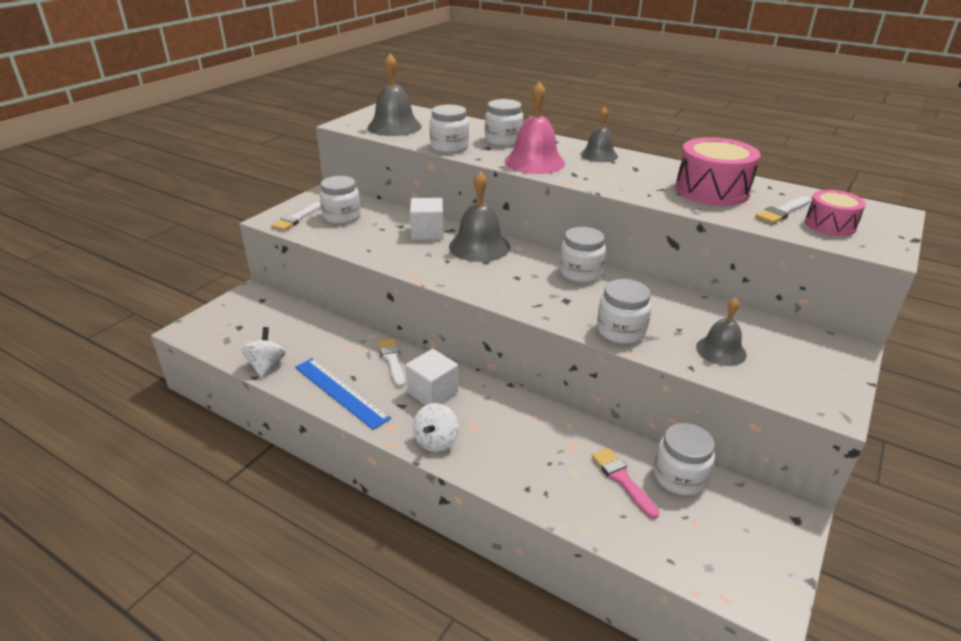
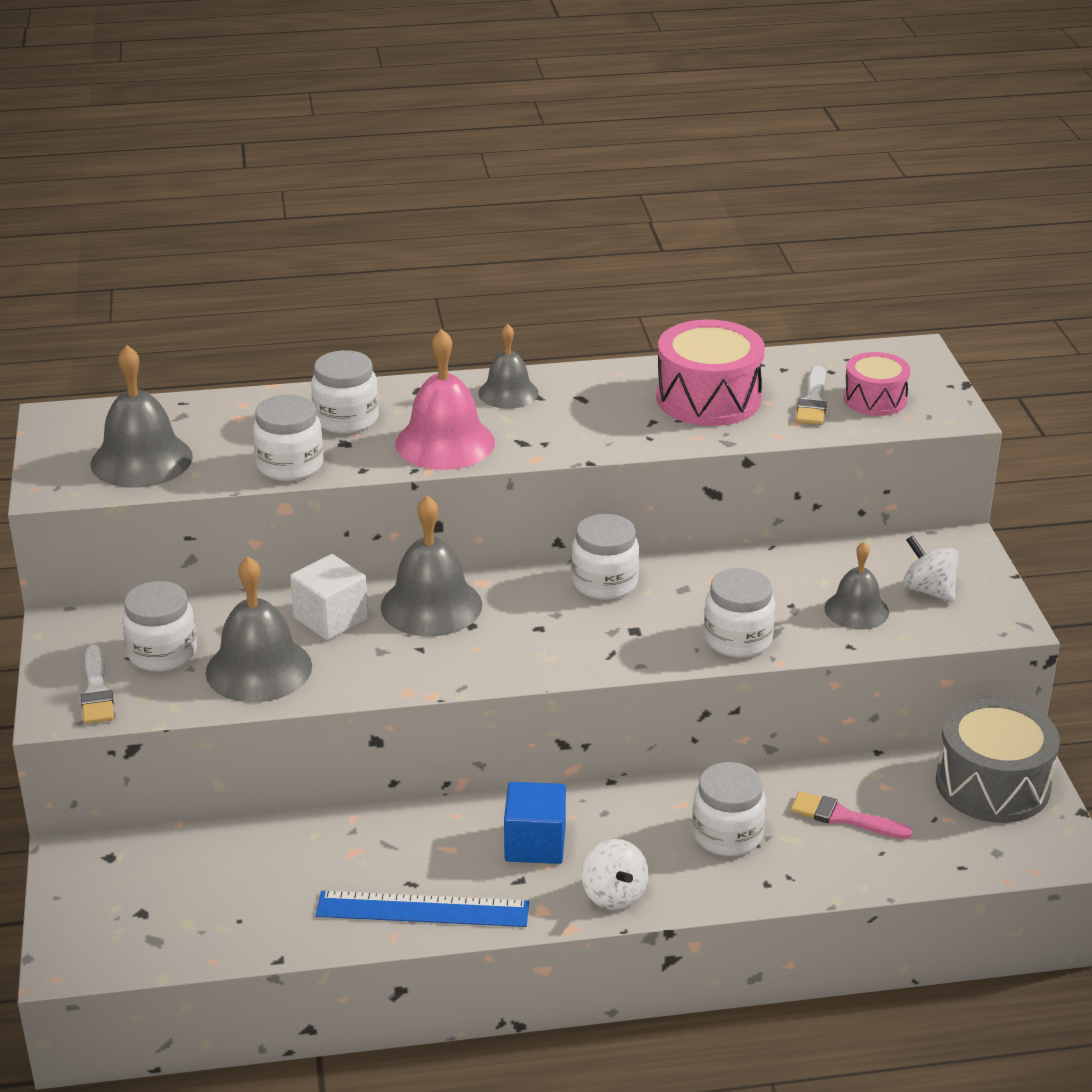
camera: 40 degrees left, 0 degrees up
white spinning top [242,327,286,378] -> white spinning top moved to [903,535,959,603]
white brush [378,338,405,387] -> none
white cube [405,349,458,405] -> blue cube [504,782,566,864]
white jar [654,423,715,495] -> white jar moved to [692,762,766,856]
none -> grey bell [206,556,312,702]
none -> grey drum [936,697,1060,823]

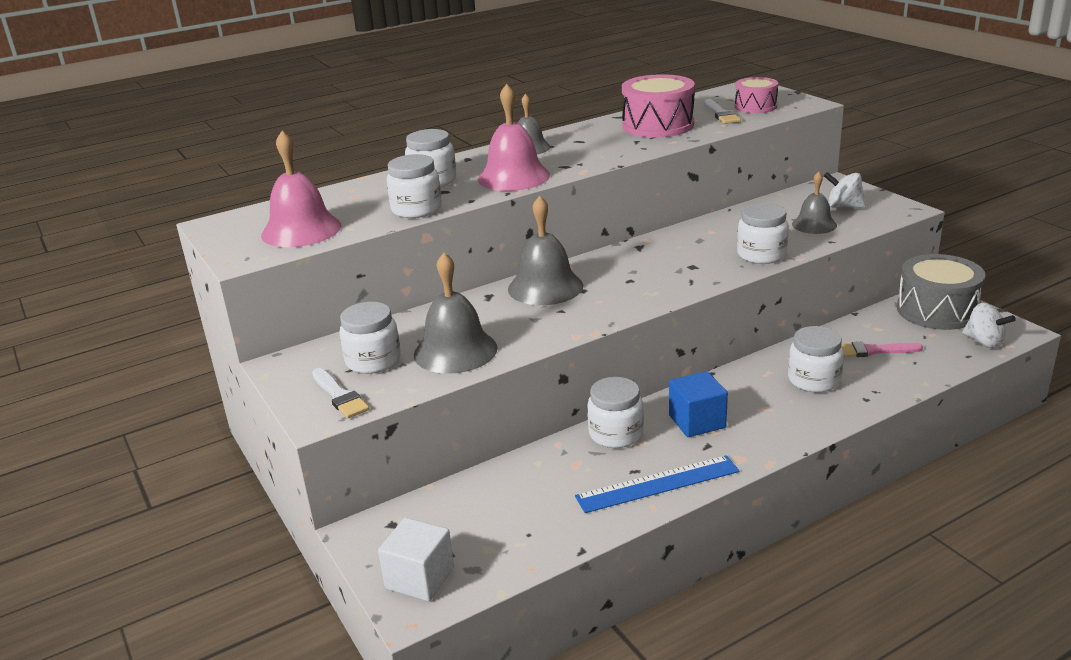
camera: 20 degrees left, 5 degrees down
grey bell [91,345,193,488] -> pink bell [261,131,341,247]
white cube [290,554,368,640] -> white cube moved to [378,518,454,601]
white jar [571,514,639,600] -> white jar moved to [587,377,644,448]
white spinning top [582,839,649,910] -> white spinning top moved to [962,303,1016,348]

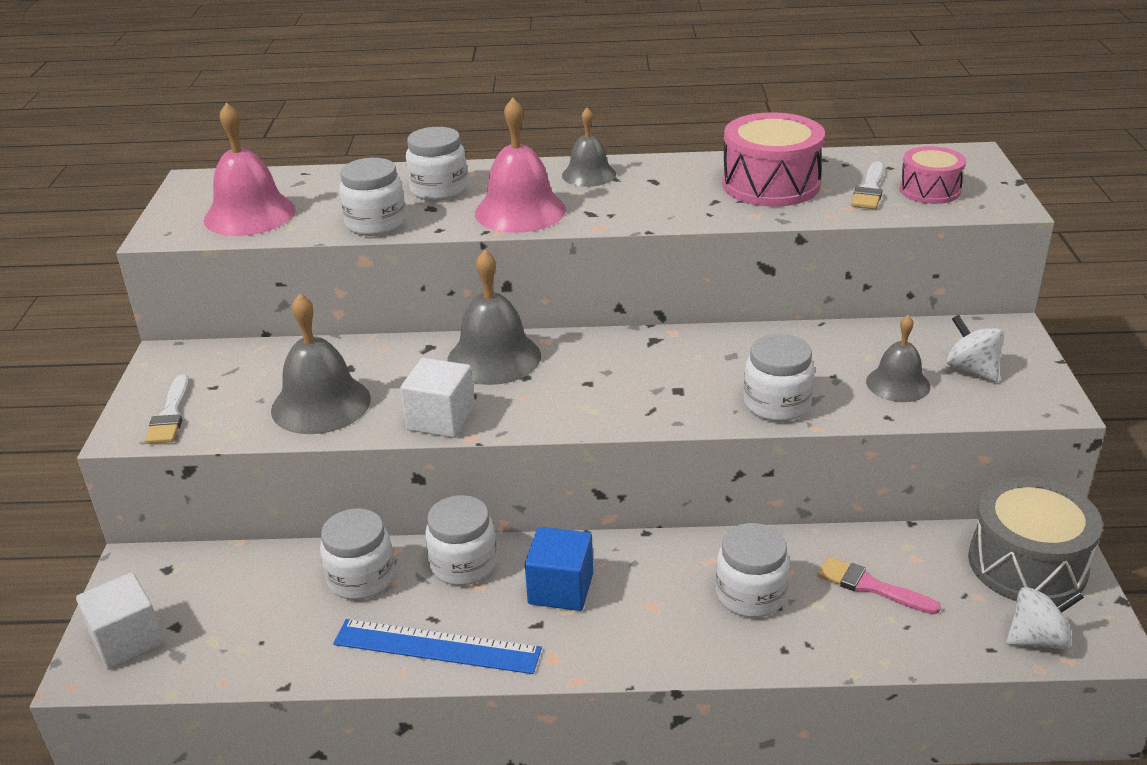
camera: 30 degrees right, 5 degrees up
white jar [339,302,401,374] -> white jar moved to [320,509,395,600]
white spinning top [962,303,1016,348] -> white spinning top turned 90 degrees counterclockwise [1006,587,1084,650]
none -> white cube [400,358,475,438]

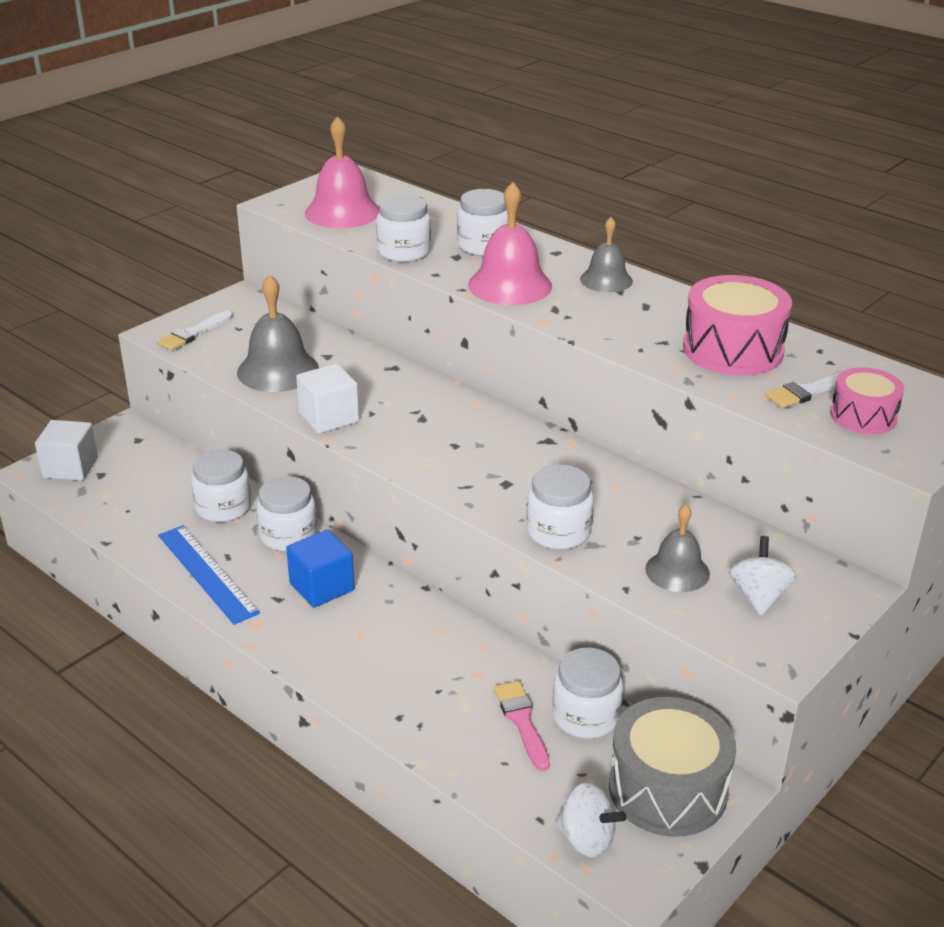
camera: 40 degrees right, 0 degrees up
grey bell [447,250,541,385] -> none
white jar [716,523,790,618] -> white jar moved to [552,648,623,739]

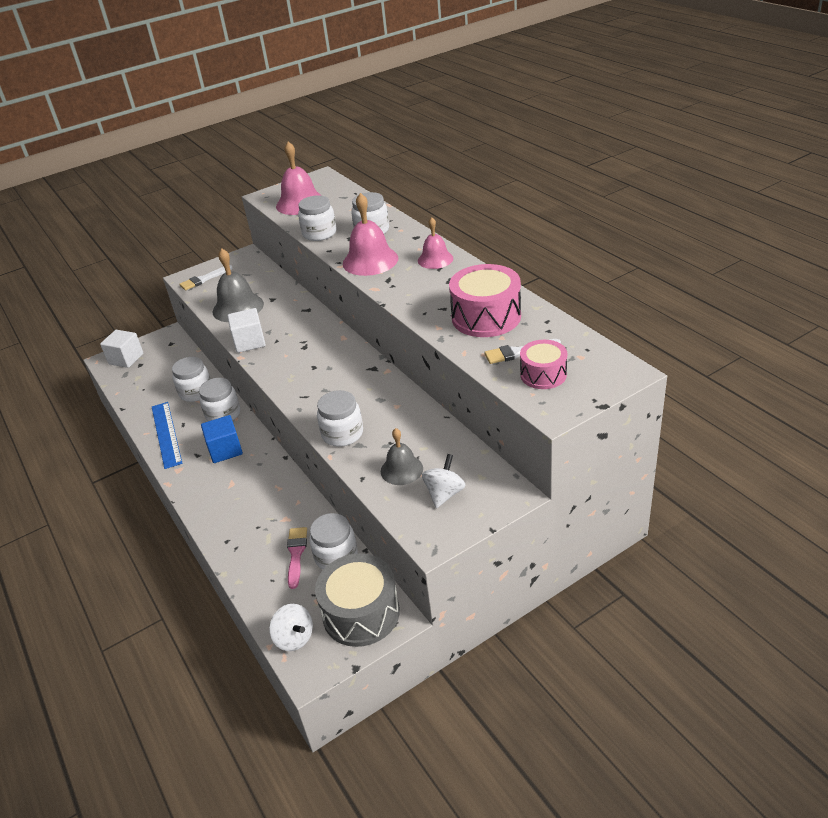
camera: 20 degrees right, 5 degrees up
grey bell [580,217,633,292] -> pink bell [418,217,453,269]

